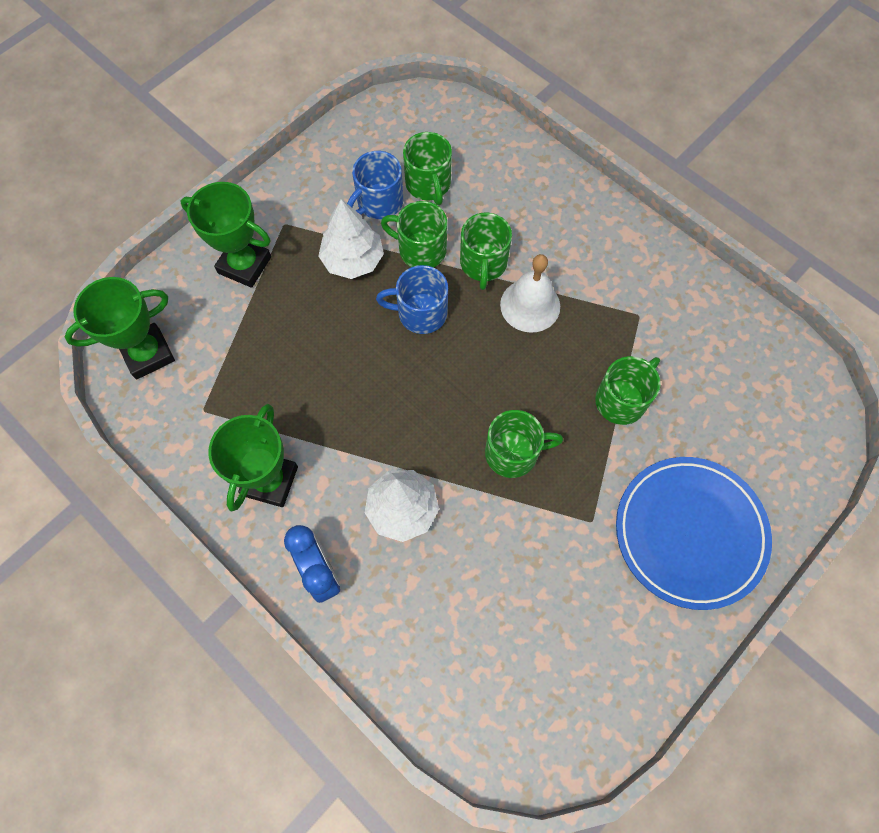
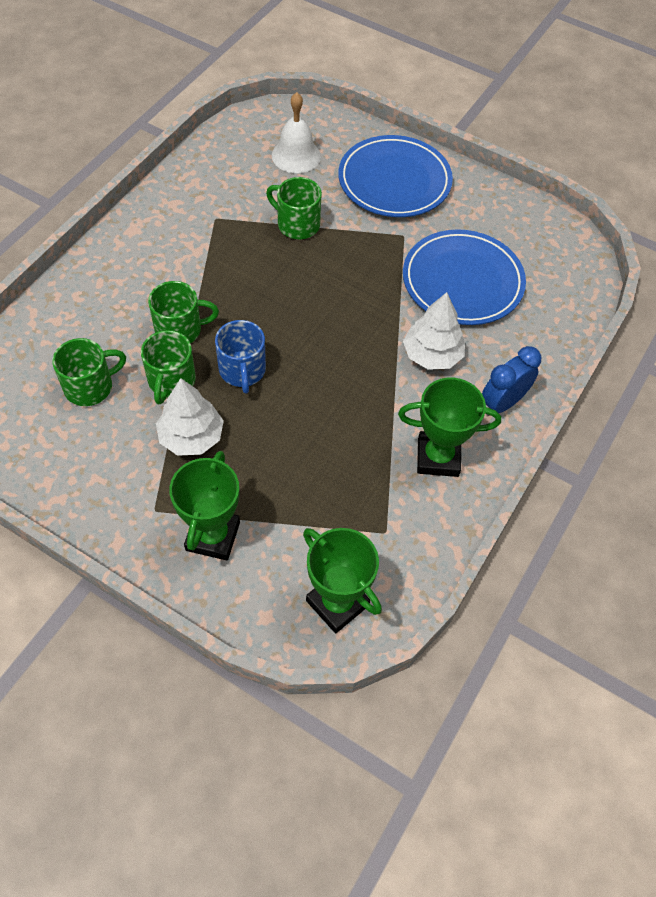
camera: 105 degrees left, 10 degrees down
blue mug [347,151,403,219] -> none
green mug [485,410,563,478] -> none
white bell [500,254,560,333] -> white bell moved to [272,92,321,173]
none -> blue plate [403,229,526,325]

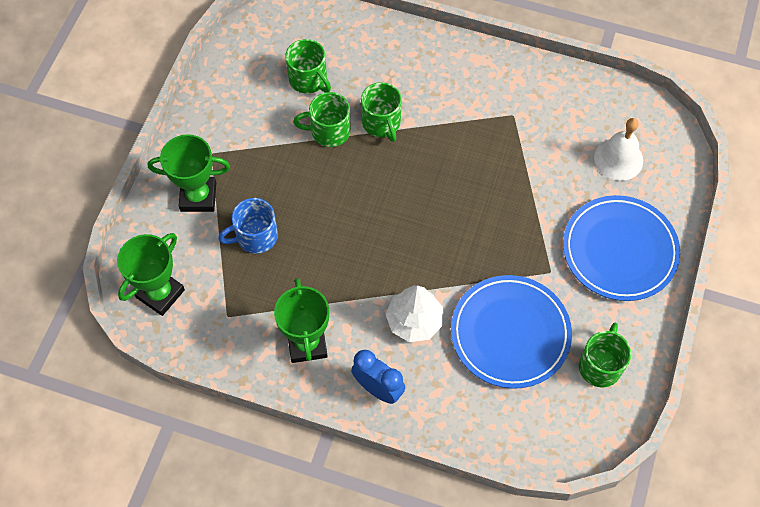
camera: 80 degrees right, 5 degrees up
white tree [156,378,224,456] -> none
blue mug [215,320,266,394] -> blue mug moved to [218,198,278,254]
green mug [266,177,322,239] -> green mug moved to [579,323,631,387]

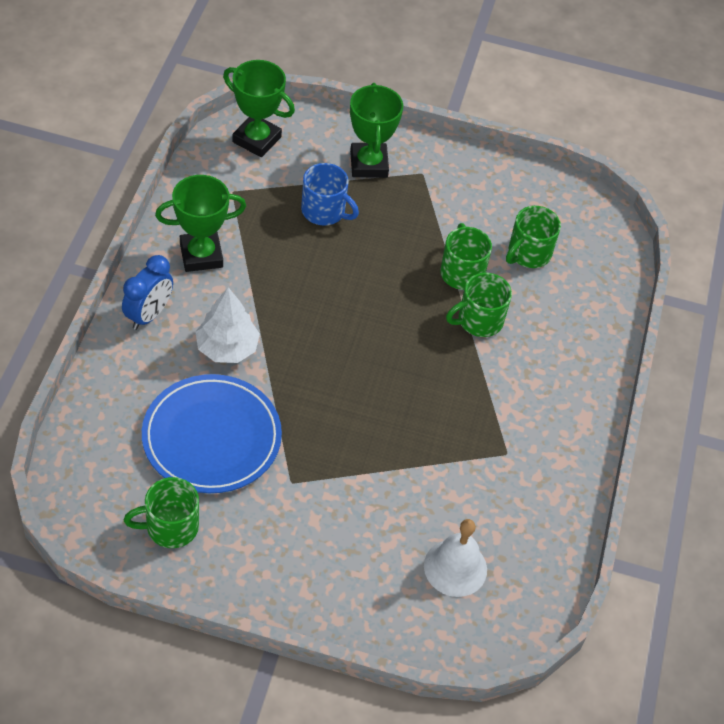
camera: 80 degrees right, 10 degrees down
blue mug [218,198,278,254] -> blue mug turned 150 degrees clockwise [301,163,359,226]
blue plate [563,195,680,301] -> none
green mug [579,323,631,387] -> green mug turned 150 degrees clockwise [124,477,199,548]

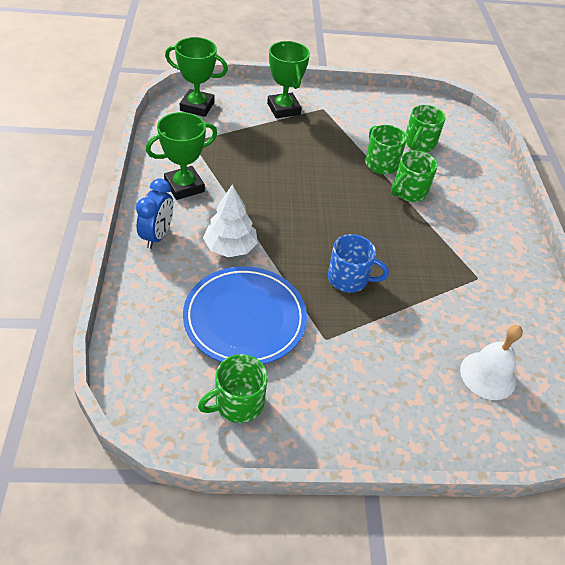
camera: 15 degrees left, 5 degrees down
blue mug [301,163,359,226] -> blue mug moved to [328,234,389,293]

